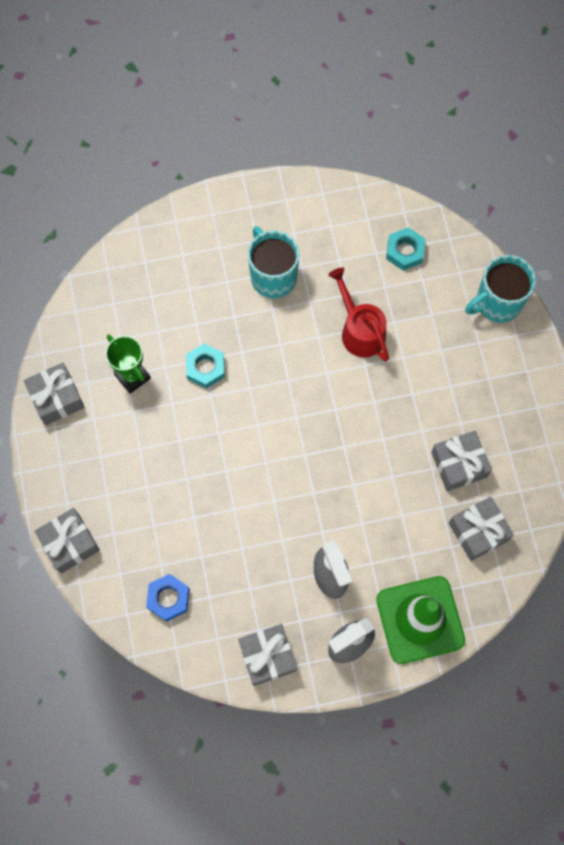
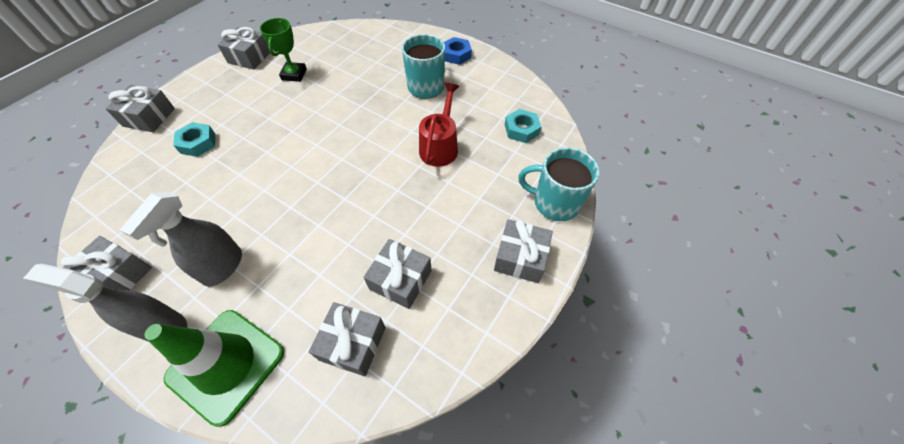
camera: 45 degrees right, 15 degrees down
blue nut [146,574,189,622] -> blue nut moved to [444,37,472,65]
turquoise nut [186,344,225,389] -> turquoise nut moved to [173,122,215,157]
none -> grey gift [494,219,553,283]

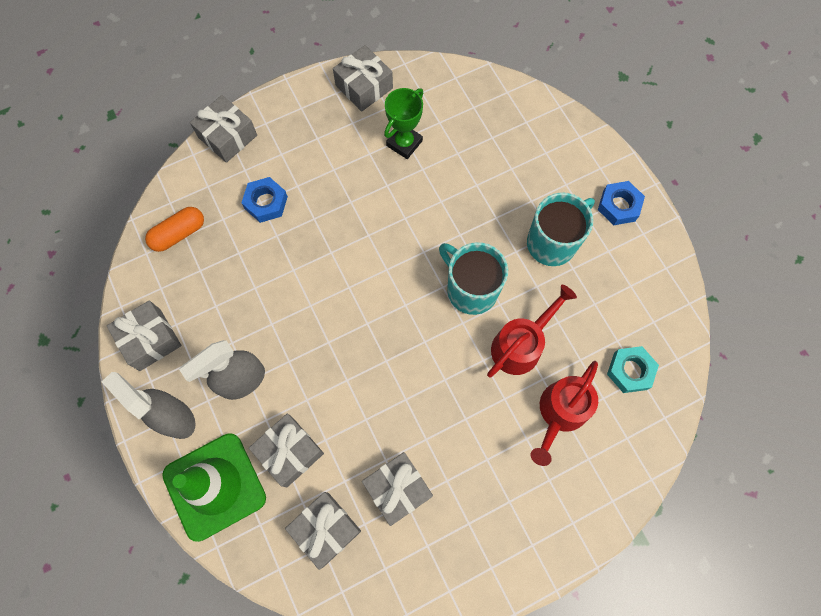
camera: 30 degrees right, 15 degrees up
turquoise nut [173,122,215,157] -> blue nut [241,177,288,223]
grey gift [494,219,553,283] -> grey gift moved to [249,414,324,488]
turquoise mug [518,147,599,221] -> turquoise mug moved to [439,242,508,315]
none -> orange capsule [145,207,204,252]
none -> red watering can [530,361,598,466]

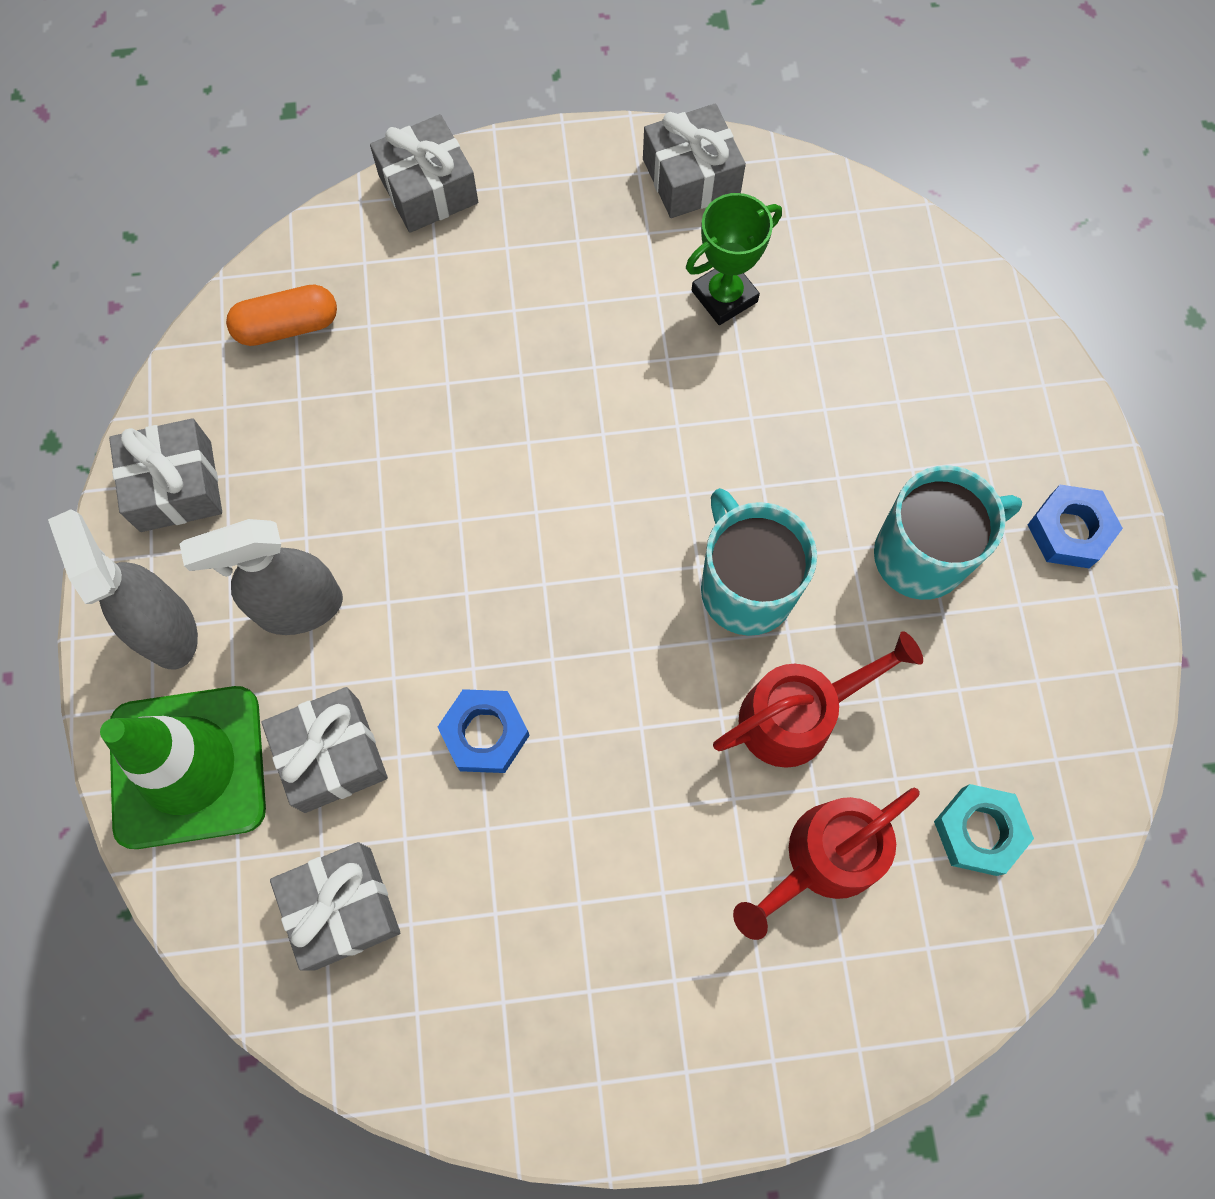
camera: 20 degrees right, 0 degrees up
blue nut [241,177,288,223] -> blue nut moved to [438,689,530,773]
grey gift [362,452,433,526] -> none

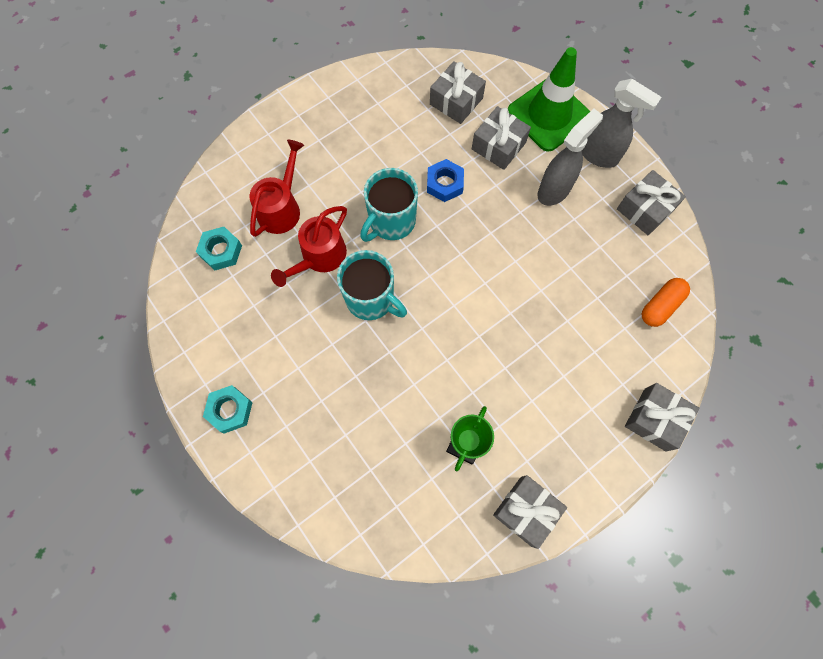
camera: 150 degrees right, 0 degrees up
turquoise mug [874,465,1022,600] -> turquoise mug moved to [360,168,418,242]
blue nut [1028,485,1123,568] -> turquoise nut [203,385,253,434]

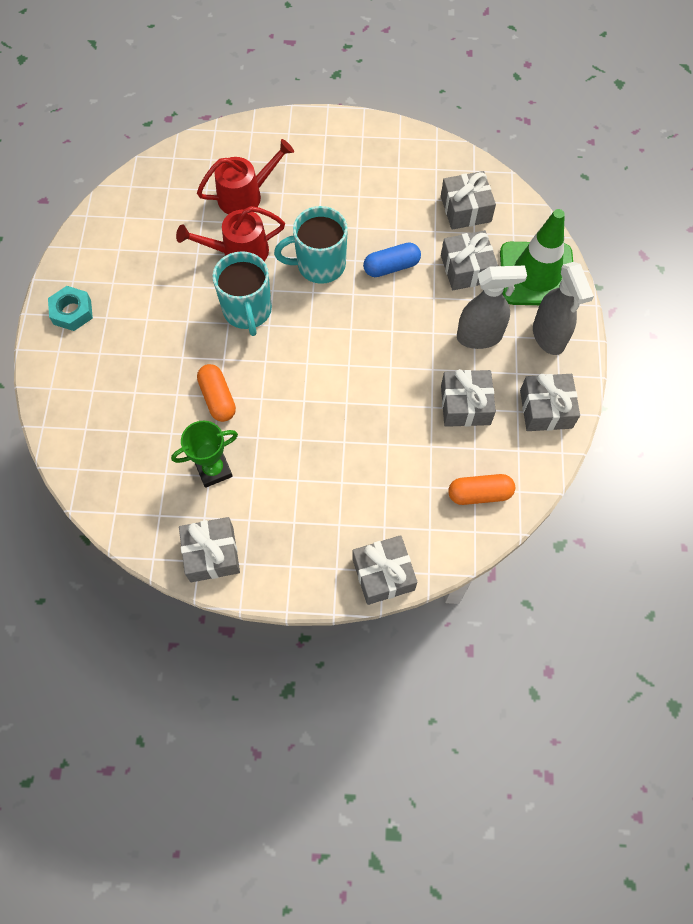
camera: 40 degrees right, 5 degrees down
turquoise nut [196,227,242,270] -> none
blue nut [427,159,464,202] -> blue capsule [363,242,421,277]
none -> orange capsule [197,364,236,422]
none -> grey gift [441,369,496,427]

